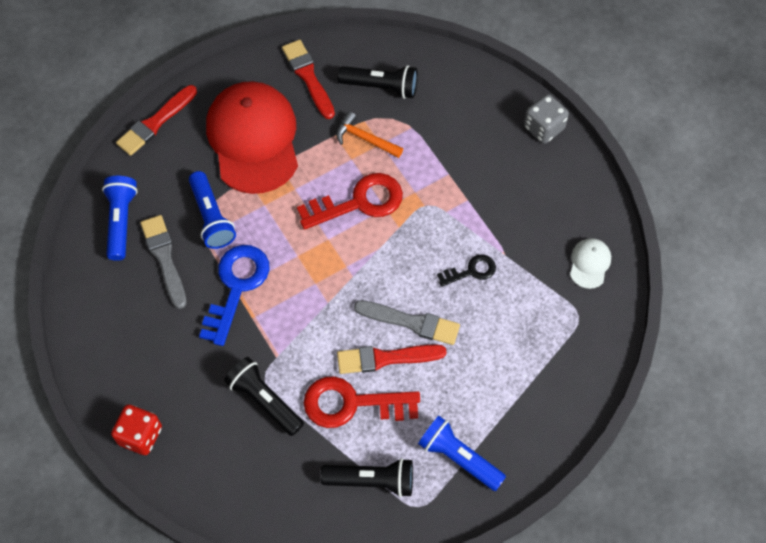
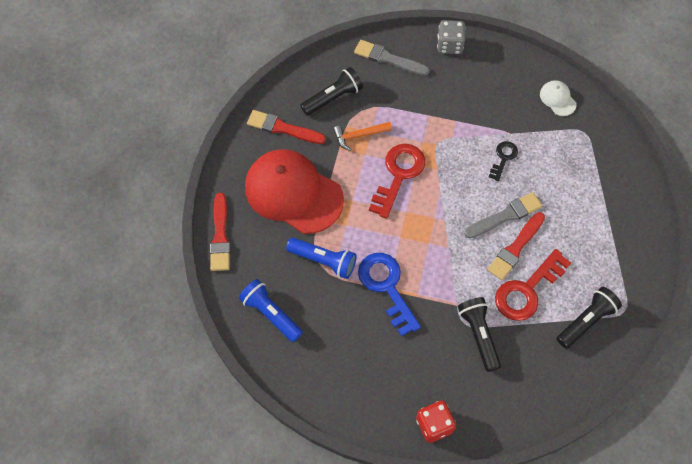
camera: 45 degrees left, 0 degrees up
grey brush [140,215,187,309] -> grey brush moved to [354,40,430,76]
black flashlight [224,357,304,436] -> black flashlight turned 75 degrees clockwise [458,297,501,372]
blue flashlight [418,416,506,491] -> none

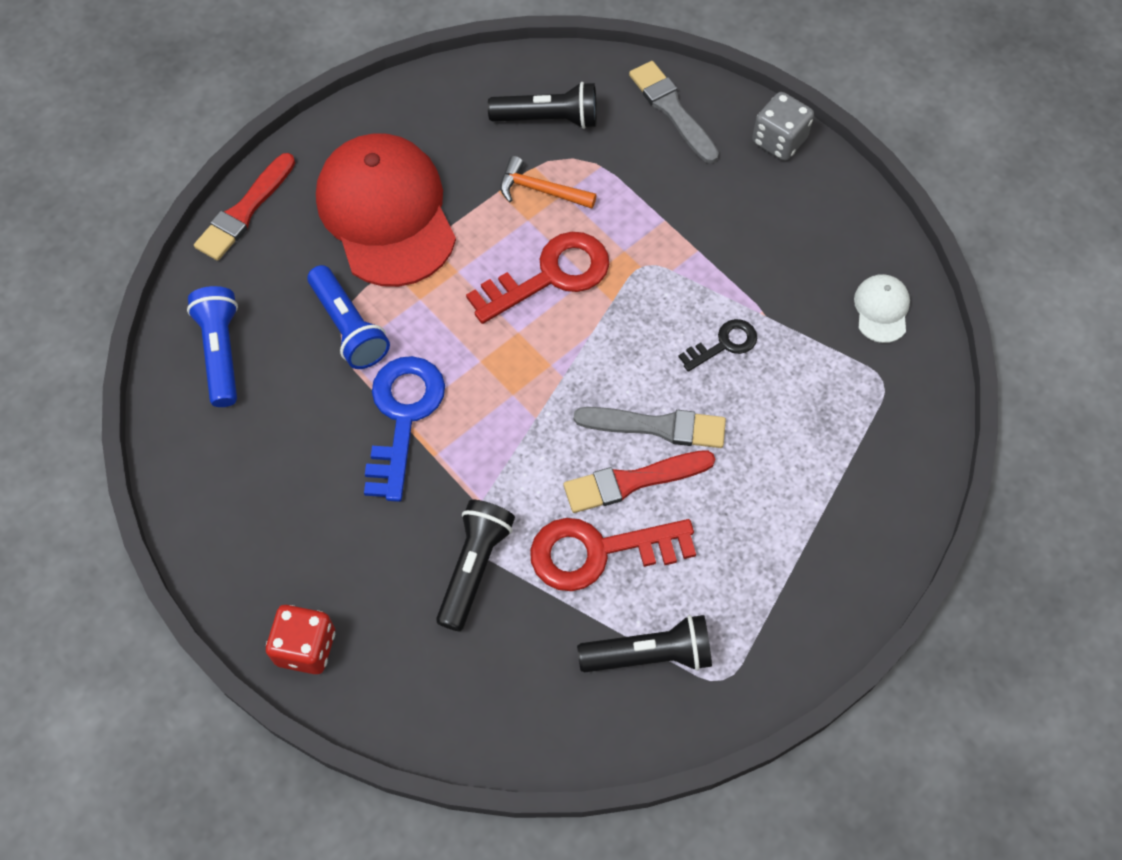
camera: 35 degrees right, 0 degrees up
red brush [247,110,326,144] -> none

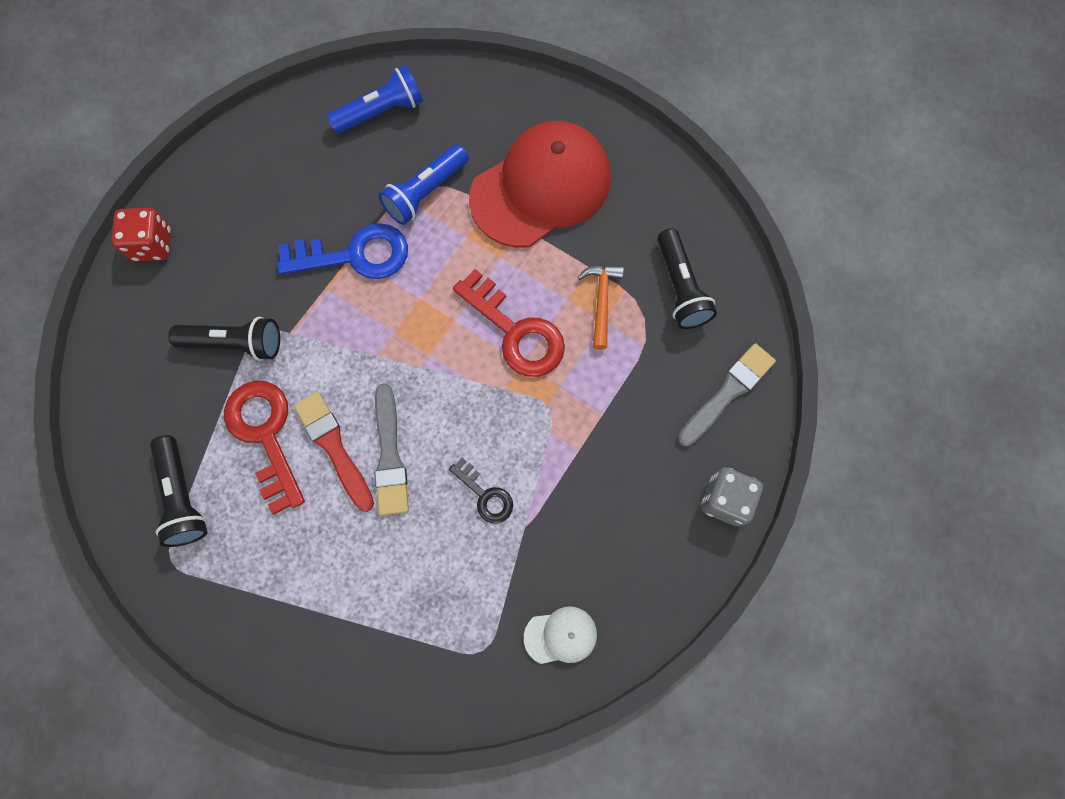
camera: 75 degrees right, 10 degrees up
red brush [194,153,295,261] -> none

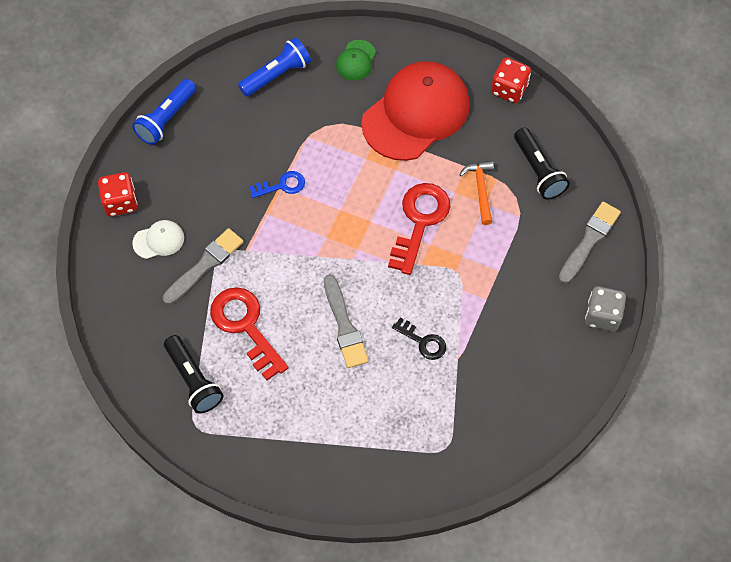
camera: 10 degrees left, 10 degrees down
black flashlight [168,317,280,361] -> grey brush [163,228,243,305]
blue key [277,223,408,279] -> blue key [249,171,305,198], size x0.55
red brush [294,391,374,512] -> none
blue flashlight [379,144,468,225] -> blue flashlight moved to [132,79,196,145]
red key [453,269,565,377] -> red key turned 105 degrees counterclockwise [388,183,451,275]
white cap [524,606,597,664] -> white cap moved to [132,220,184,259]
none -> green cap [336,40,376,81]
none -> red dice [491,57,531,103]

